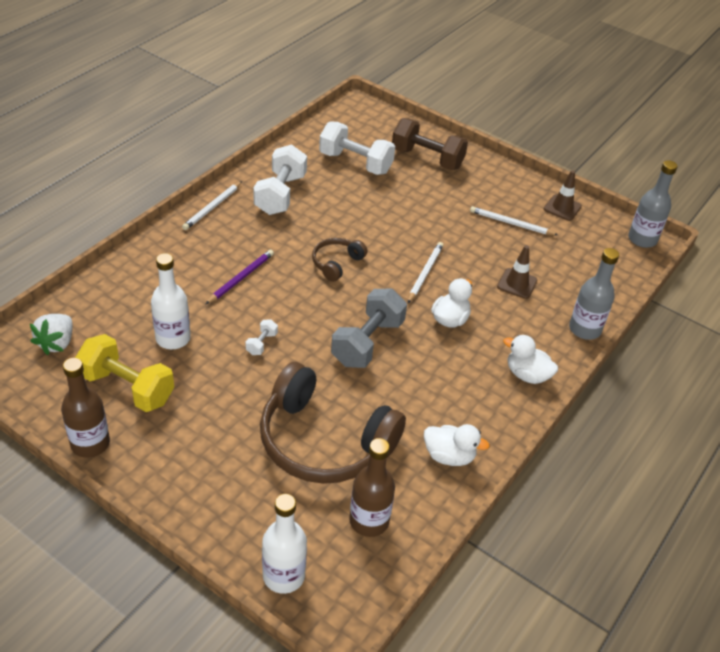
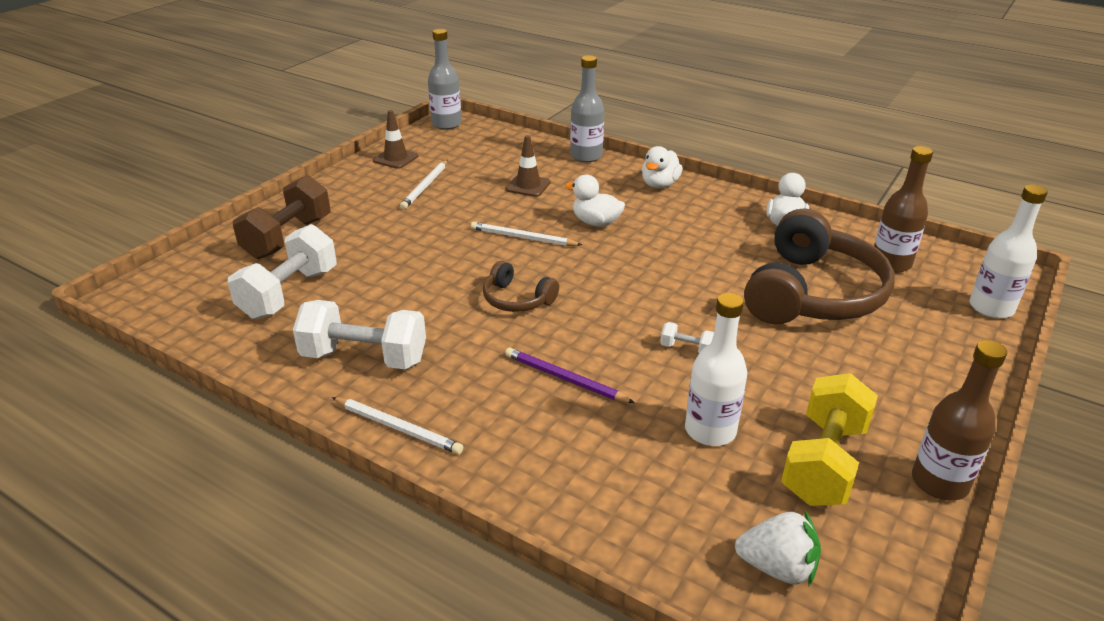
camera: 90 degrees left, 10 degrees down
grey dumbbell [331,289,407,368] -> none

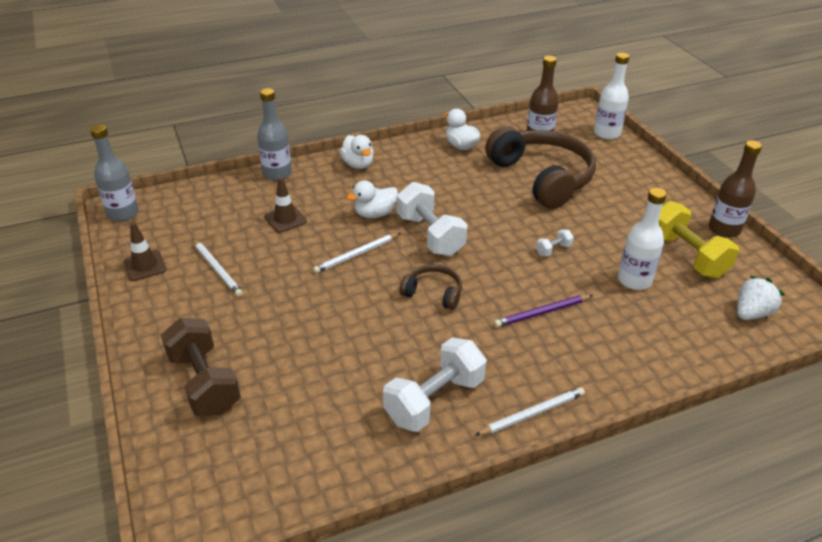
camera: 55 degrees left, 5 degrees up
white dumbbell [228,224,337,320] -> white dumbbell moved to [397,182,467,256]
brown headphones [483,261,559,312] -> brown headphones turned 135 degrees counterclockwise [399,265,462,310]

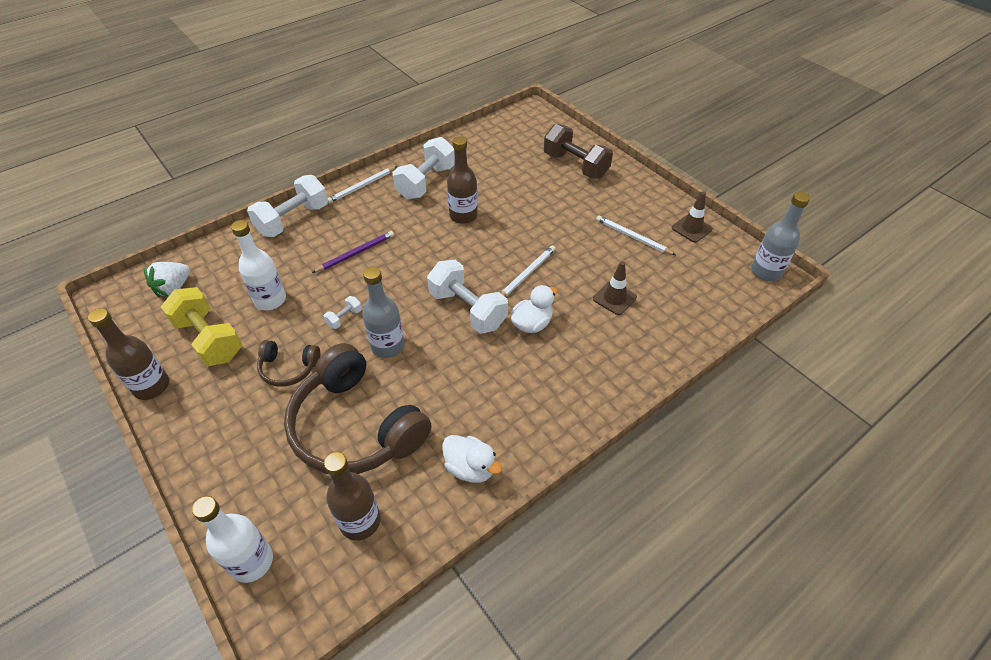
camera: 165 degrees right, 10 degrees up
grey bottle [257,88,292,181] -> grey bottle moved to [363,267,404,358]
white duck [340,135,374,169] -> none
brown headphones [399,265,462,310] -> brown headphones moved to [257,340,320,387]
none -> white dumbbell [247,175,328,237]
none -> brown bottle [447,136,478,224]

